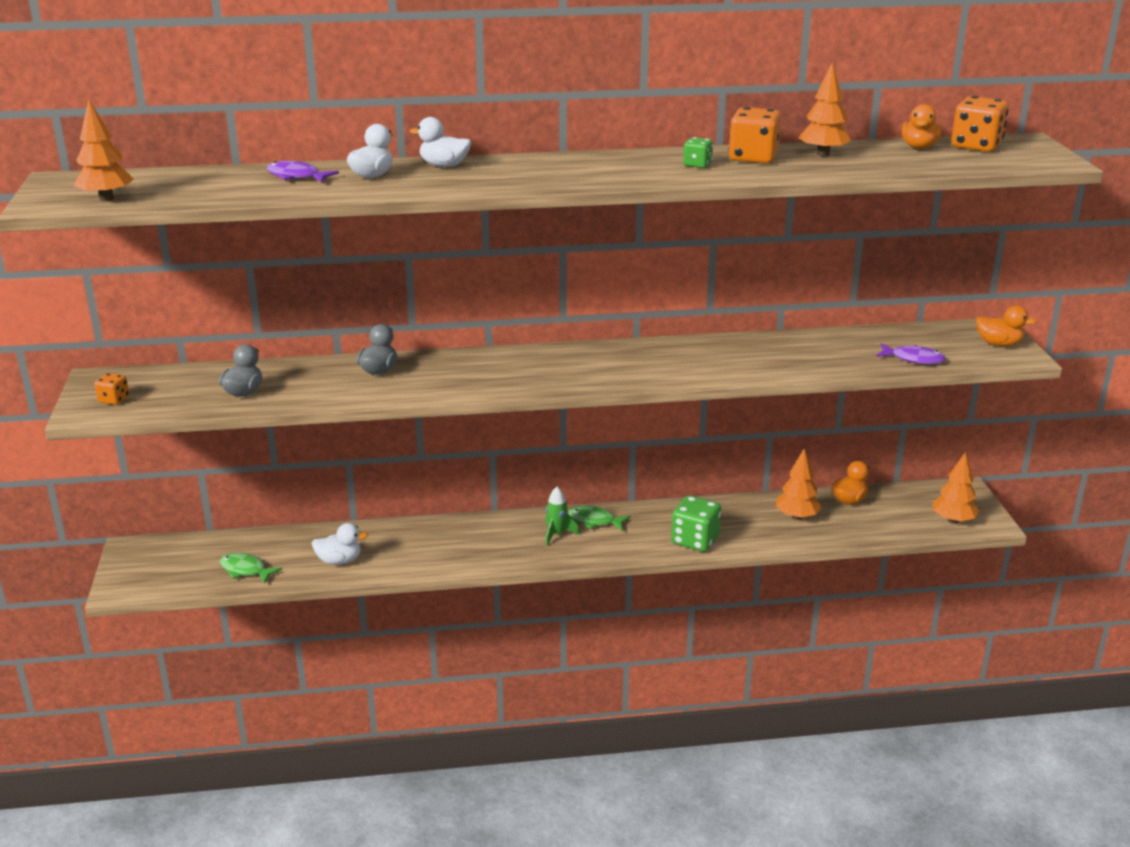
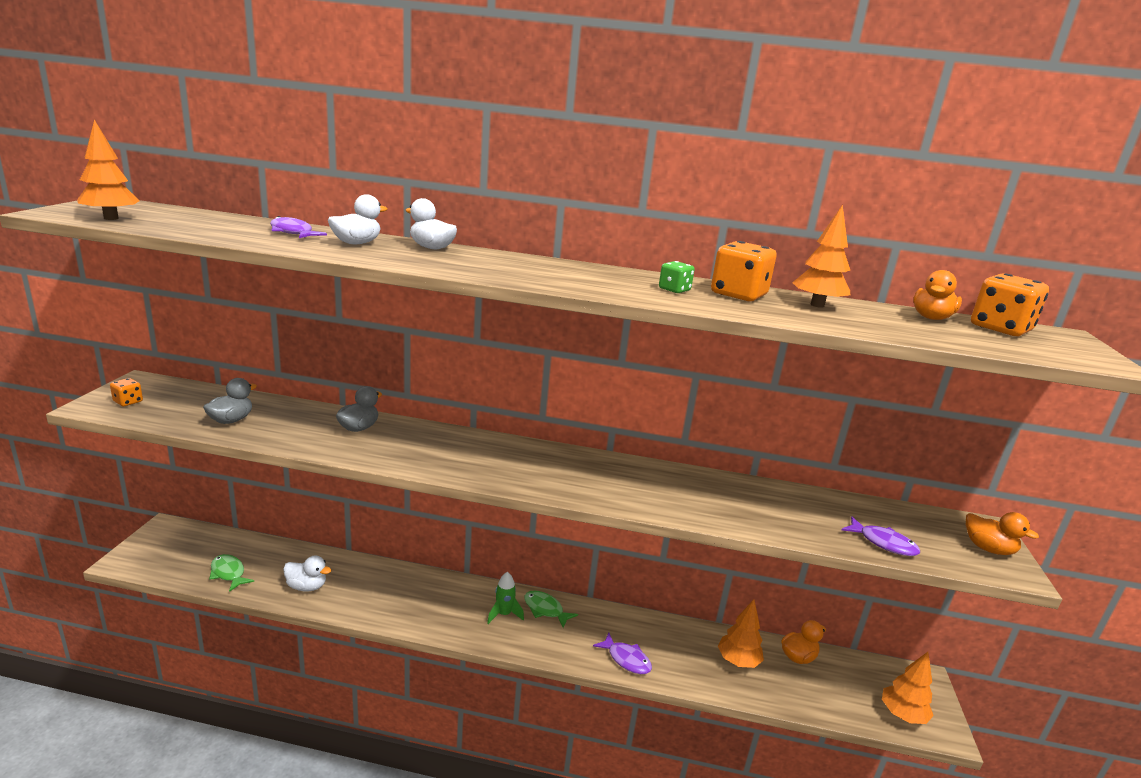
camera: 15 degrees right, 5 degrees down
green dice [671,495,721,552] -> purple fish [593,633,652,674]

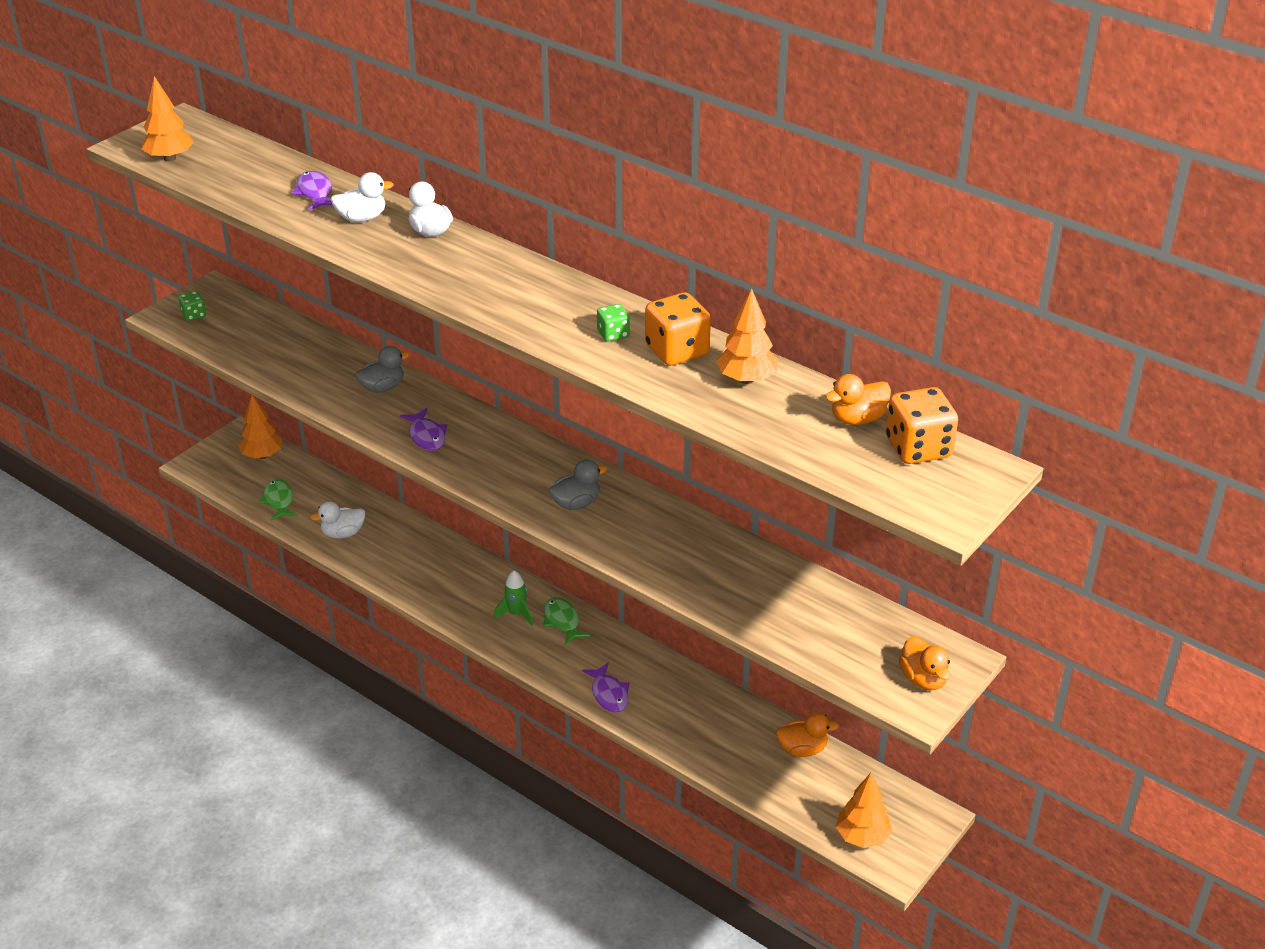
camera: 30 degrees right, 15 degrees up
orange dice [110,378,143,406] -> green dice [178,291,206,321]
grey duck [203,378,257,424] -> grey duck moved to [549,459,607,510]
white duck [283,556,331,591] -> white duck turned 120 degrees clockwise [310,502,365,538]
orange tree [718,600,764,668] -> orange tree moved to [239,395,283,459]
purple fish [842,516,920,556] -> purple fish moved to [400,408,447,451]

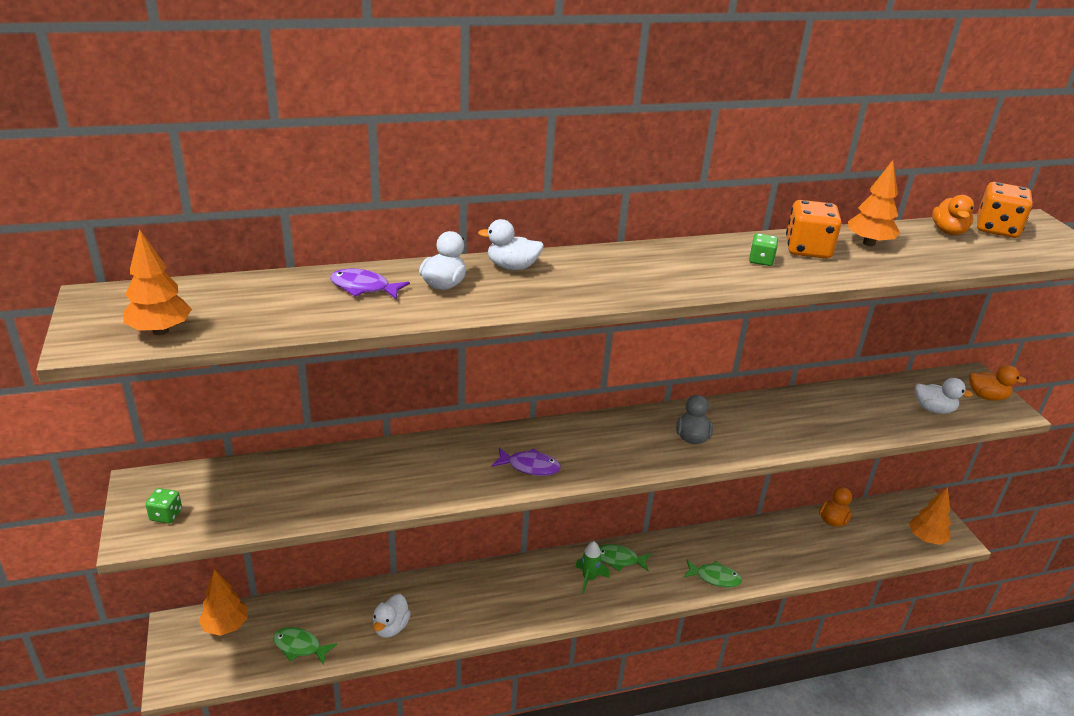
camera: 55 degrees left, 5 degrees down
grey duck [355,346,410,393] -> none
purple fish [582,662,629,713] -> green fish [683,560,742,588]
none -> white duck [915,378,973,414]

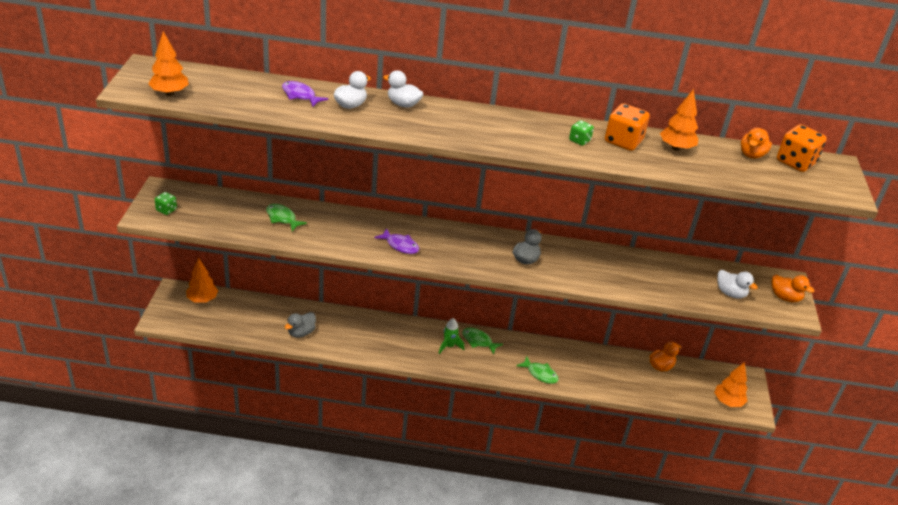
camera: 20 degrees right, 5 degrees up
green fish [273,627,337,665] -> green fish moved to [266,204,307,231]
white duck [373,594,411,638] -> grey duck [285,312,316,338]

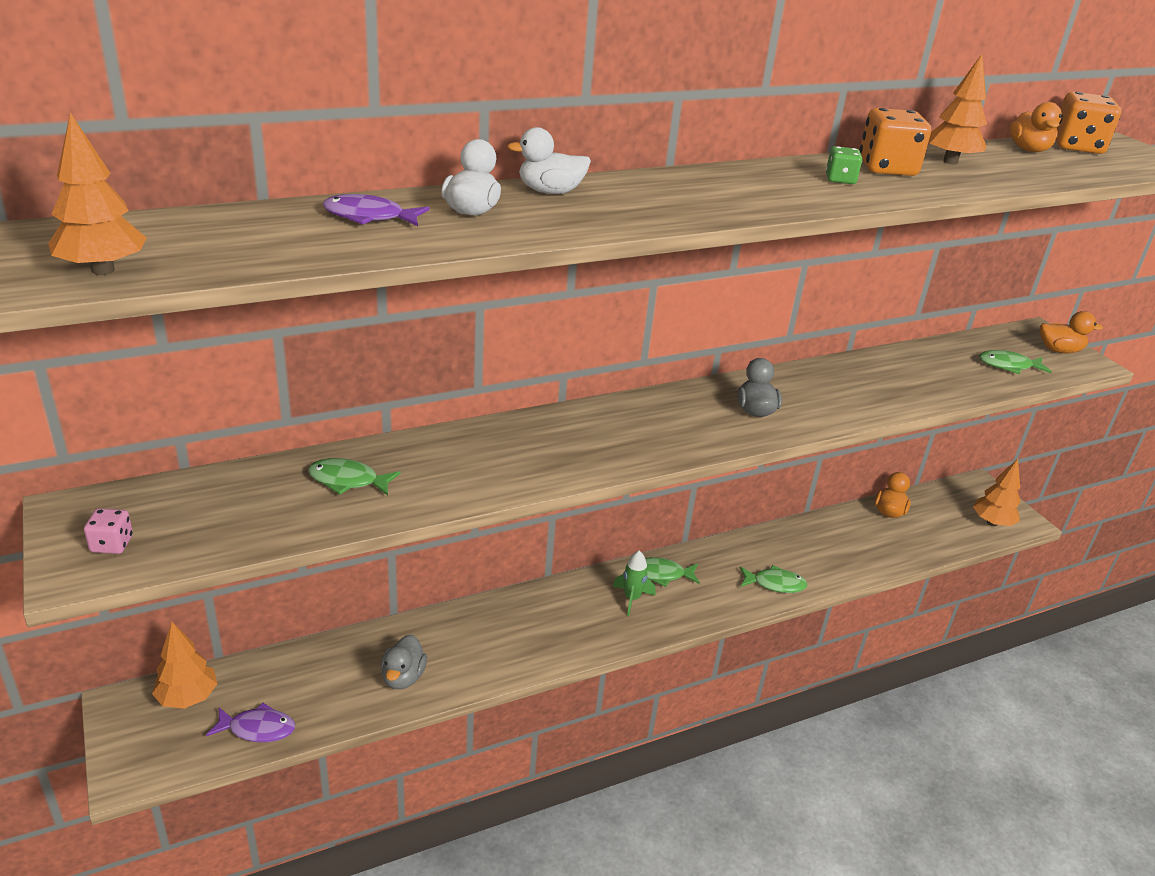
camera: 30 degrees left, 5 degrees down
green dice [155,192,177,215] -> pink dice [84,508,133,554]
purple fish [374,228,419,254] -> purple fish moved to [206,703,295,743]
white duck [717,270,758,299] -> green fish [979,350,1052,374]

